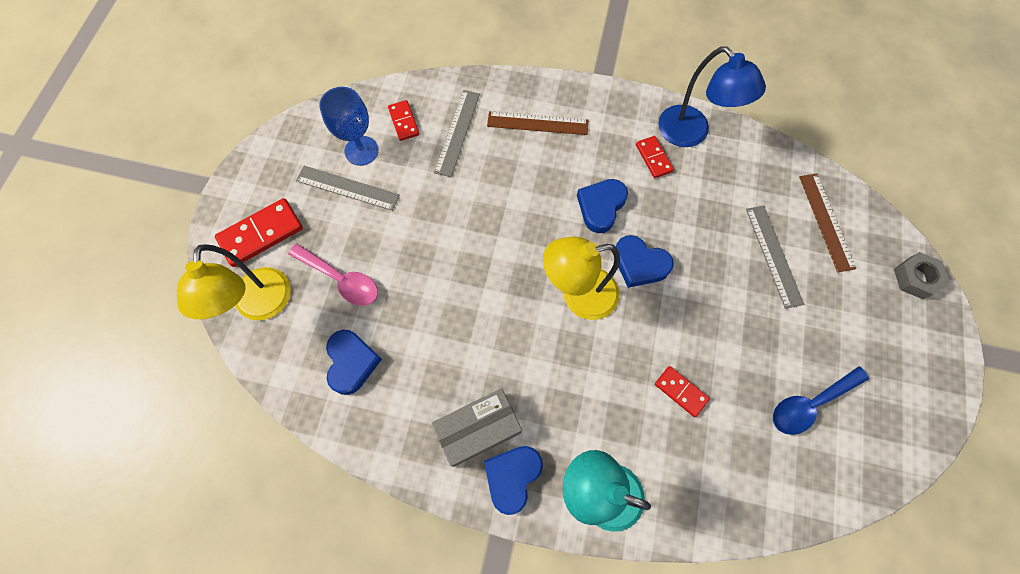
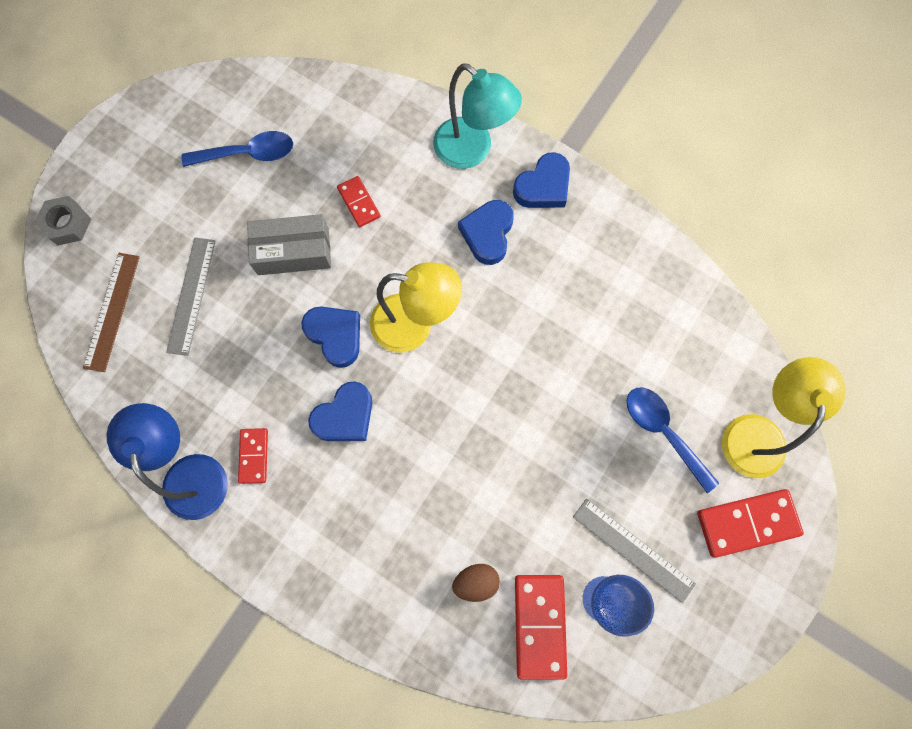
camera: 160 degrees left, 5 degrees up
pink spoon [288,244,378,306] -> blue spoon [627,387,719,493]
blue heart [326,330,382,395] -> blue heart moved to [458,200,514,265]
red domino [388,100,419,141] -> red domino [515,575,567,680], size x1.71
grey box [432,388,522,467] -> grey box moved to [247,214,331,275]
grey ruler [434,90,480,177] -> brown egg [452,564,500,602]
brown ruler [487,111,588,135] -> none

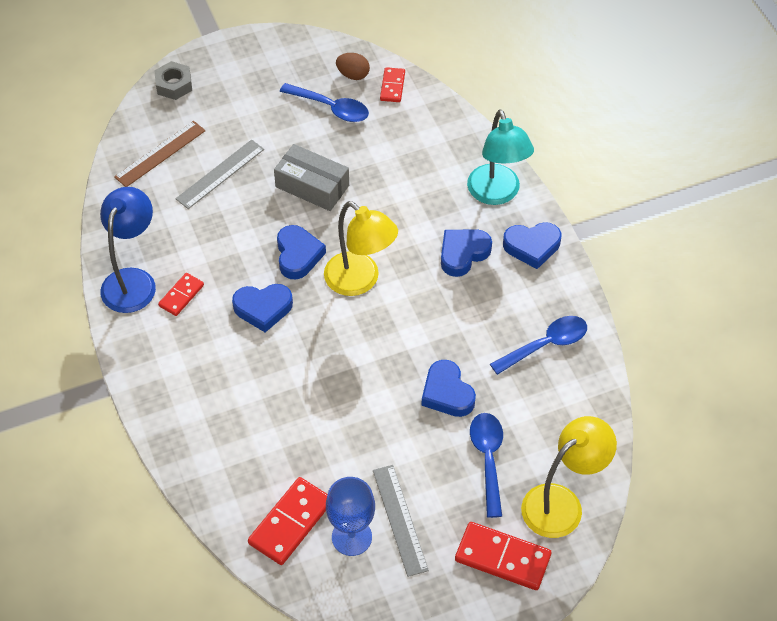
camera: 35 degrees right, 20 degrees down
red domino [337,176,381,227] -> red domino moved to [380,67,405,102]
brown egg [452,564,500,602] -> brown egg moved to [336,53,370,80]
none -> blue heart [421,360,476,417]
none -> blue spoon [490,316,587,375]

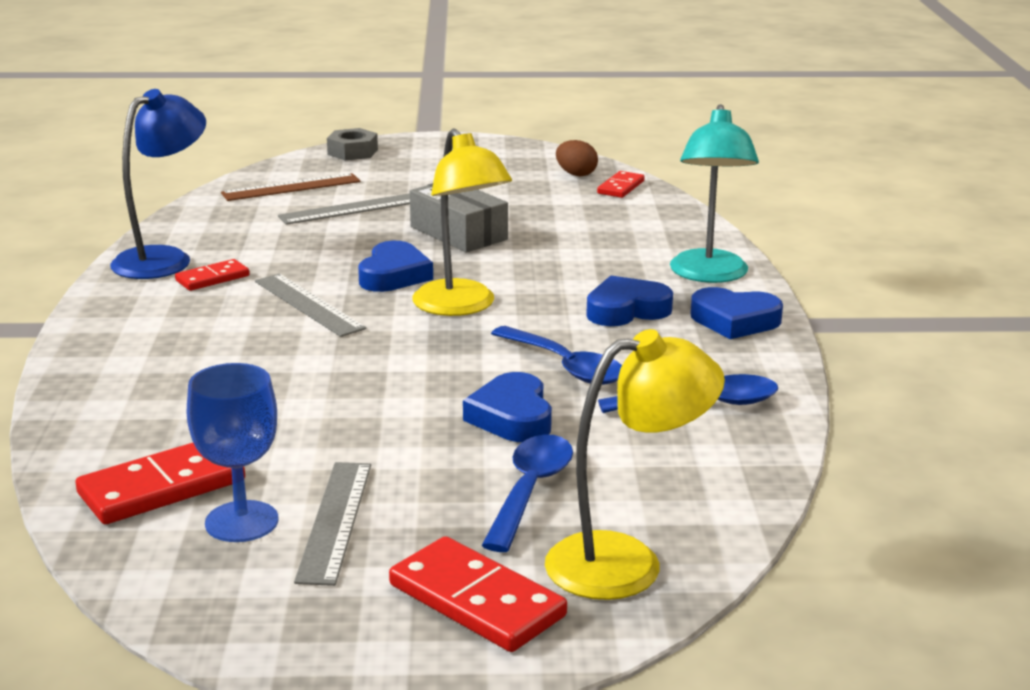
camera: 20 degrees right, 30 degrees down
blue heart [232,284,293,333] -> grey ruler [255,274,367,337]
blue spoon [280,83,369,122] -> blue spoon moved to [491,326,622,385]

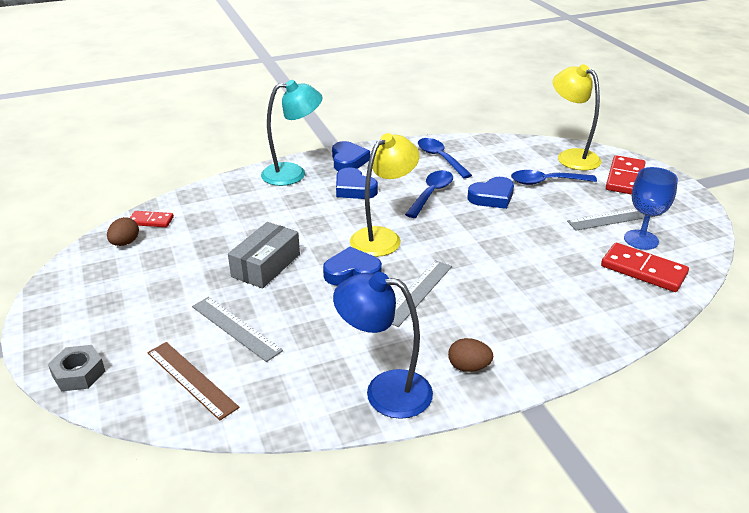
camera: 110 degrees left, 10 degrees up
red domino [175,259,250,291] -> none
none -> brown egg [448,338,494,372]

